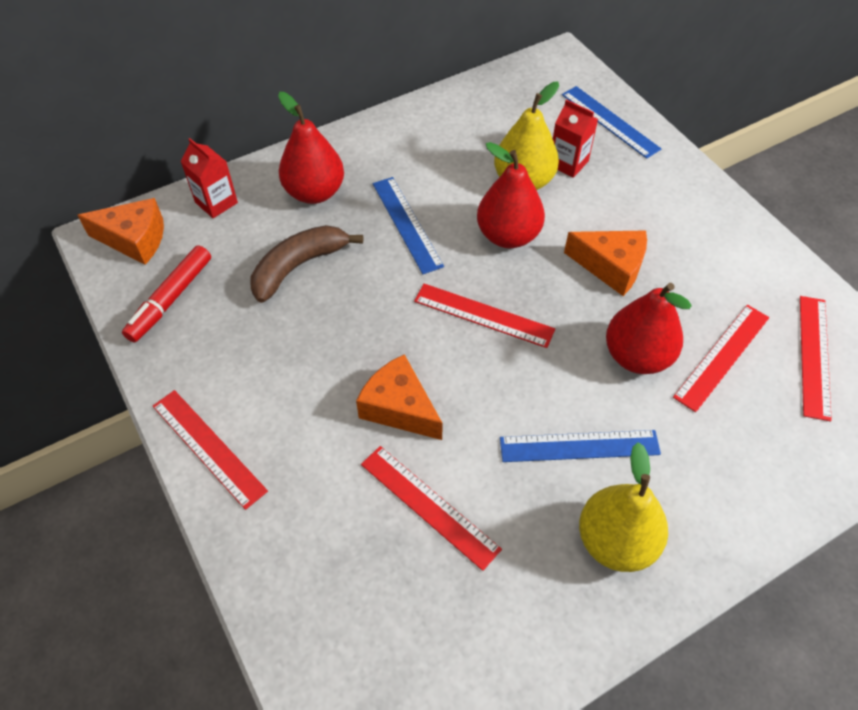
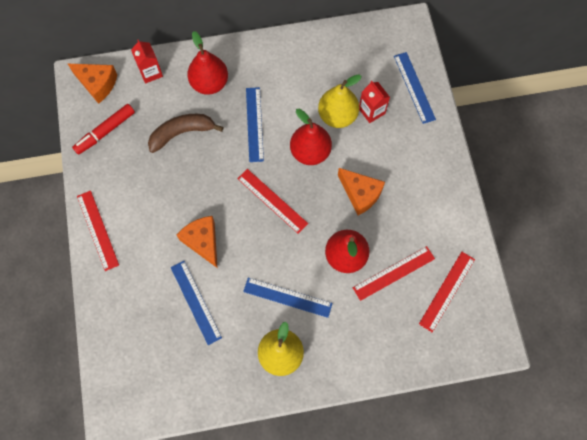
camera: 20 degrees right, 15 degrees up
red ruler [361,446,502,571] -> blue ruler [171,261,222,345]

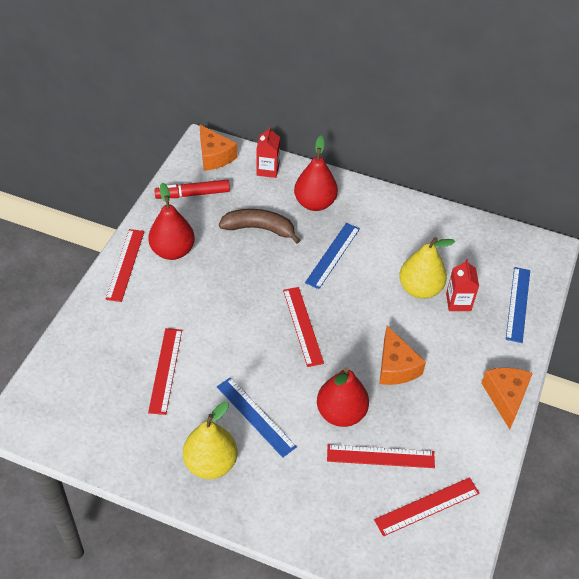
camera: 30 degrees right, 20 degrees down
blue ruler [171,261,222,345] -> red ruler [148,328,182,415]
orange cheese [177,216,218,268] -> orange cheese moved to [482,368,533,430]
red pear [290,109,332,165] -> red pear moved to [148,183,195,260]

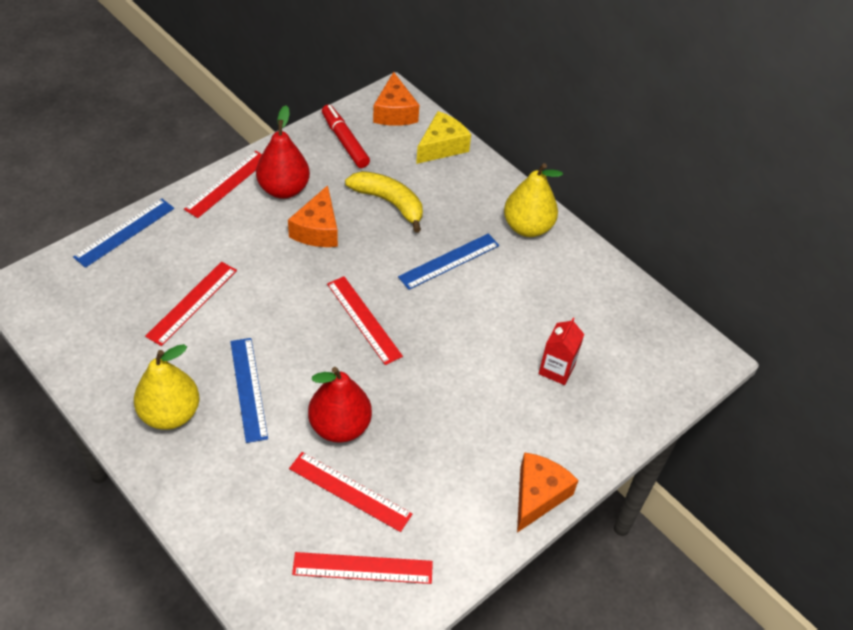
camera: 25 degrees right, 0 degrees up
red marker [154,180,230,199] -> red marker turned 45 degrees clockwise [322,105,370,168]
brown banana [219,209,300,244] -> yellow banana [345,171,423,233]
red carton [256,127,280,178] -> yellow cheese [416,111,471,164]
red ruler [283,287,324,367] -> red ruler turned 45 degrees counterclockwise [327,276,403,365]
red pear [294,136,338,211] -> none
orange cheese [379,326,426,385] -> orange cheese moved to [288,185,338,247]
yellow pear [399,237,455,299] -> yellow pear moved to [504,163,563,237]
blue ruler [506,267,530,343] -> blue ruler moved to [73,199,174,268]

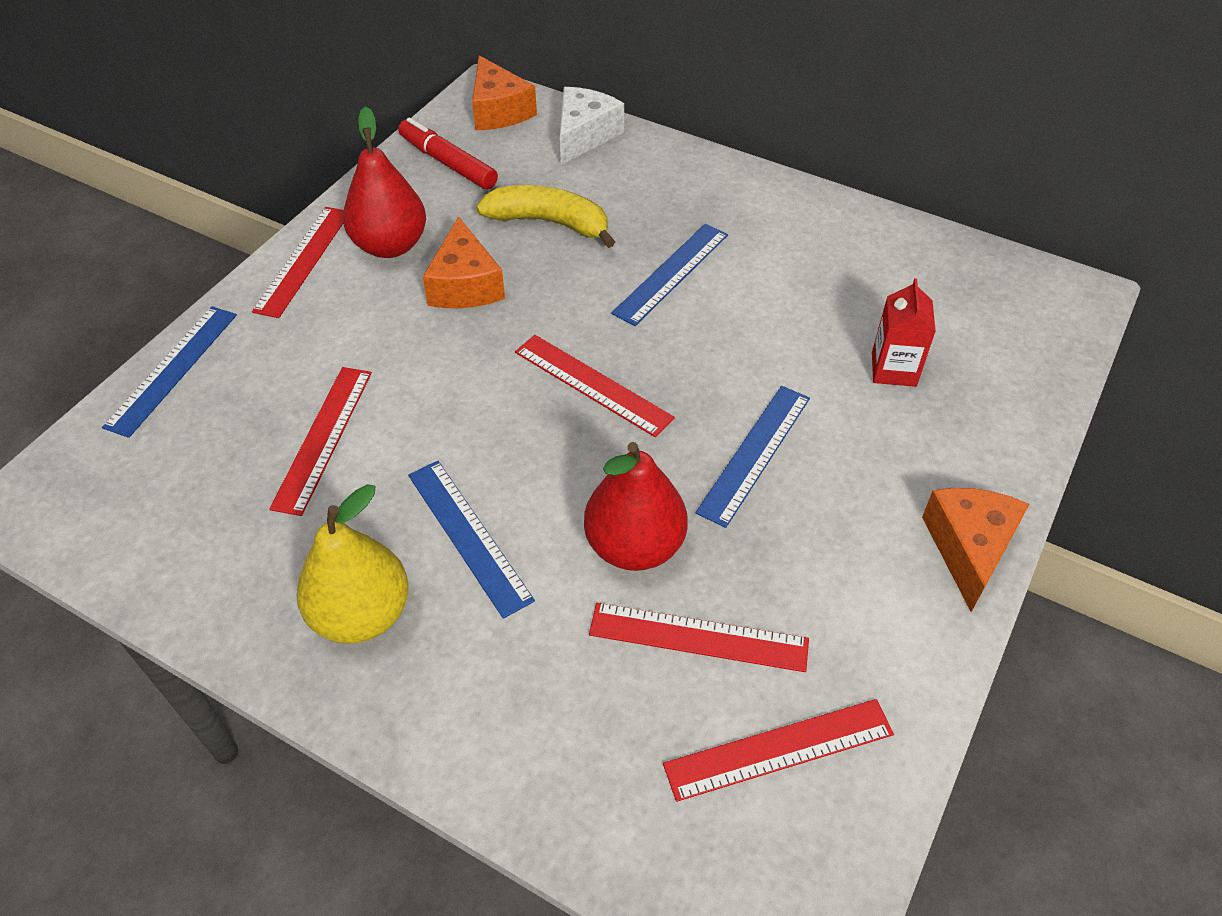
camera: 15 degrees left, 0 degrees up
yellow cheese [416,111,471,164] -> white cheese [560,87,624,165]
yellow pear [504,163,563,237] -> none
none -> blue ruler [696,386,810,528]

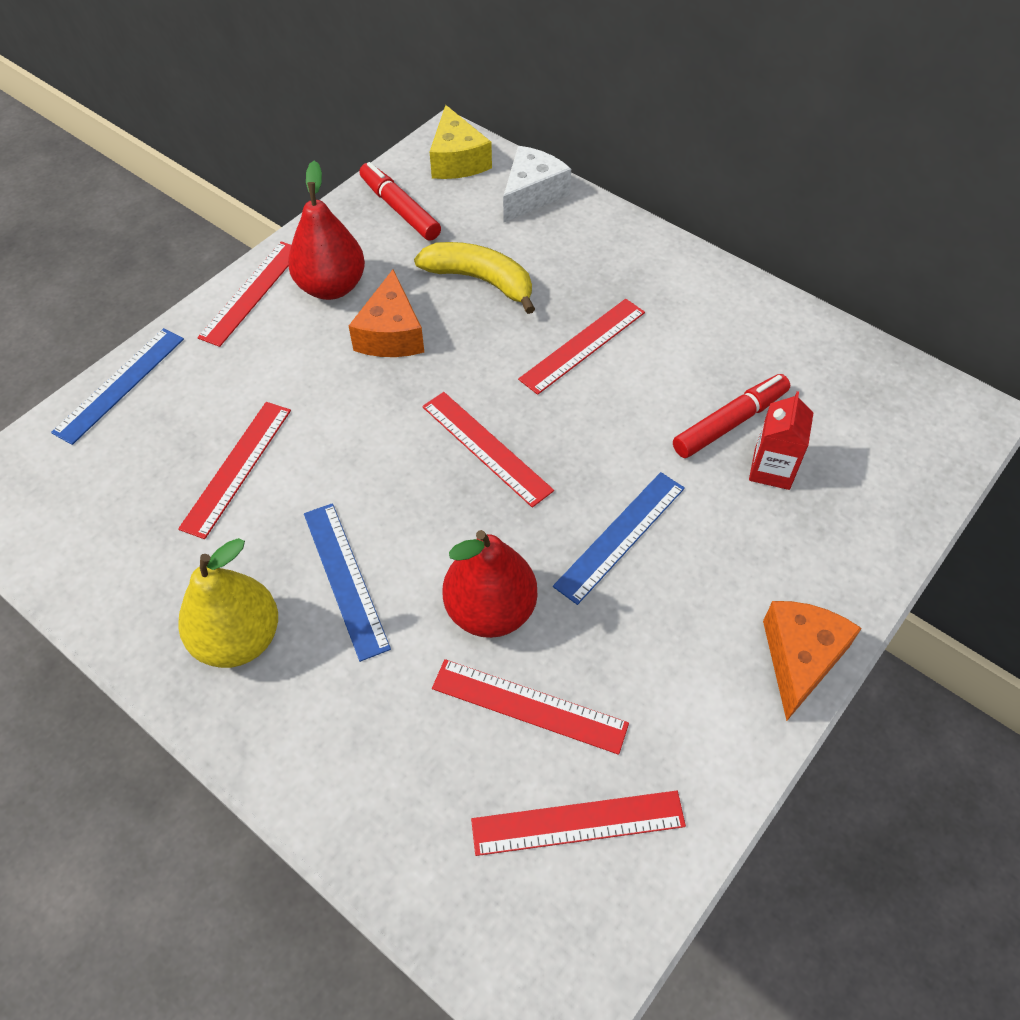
camera: 10 degrees right, 5 degrees up
orange cheese [472,55,537,130] -> yellow cheese [430,105,492,179]
blue ruler [611,224,728,326] -> red ruler [518,299,645,395]
none -> red marker [673,374,790,458]

